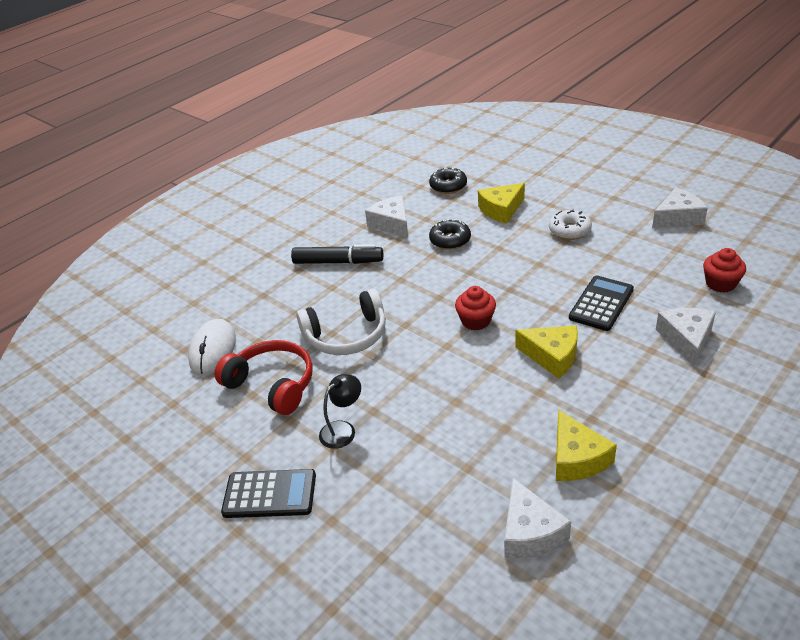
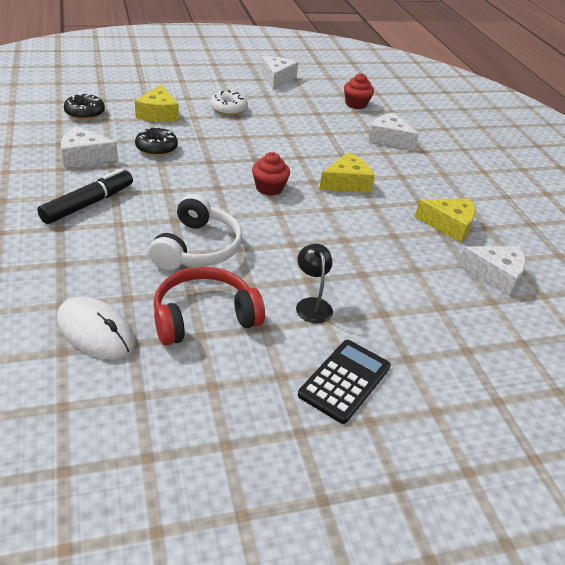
camera: 65 degrees left, 0 degrees up
black calculator [569,276,634,331] -> none

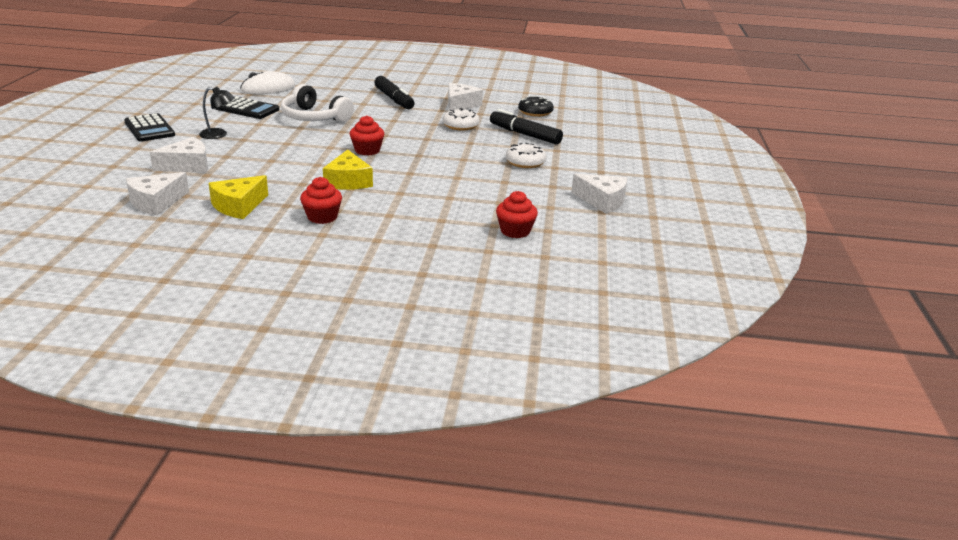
camera: 115 degrees right, 10 degrees down
yellow cheese [135,84,179,122] -> black marker [490,109,563,144]
black donut [135,127,178,156] -> white donut [443,108,480,131]
red headphones [154,266,265,346] -> black calculator [215,97,279,119]
white cheese [369,112,419,150] -> white cheese moved to [150,137,208,172]
none -> red cupcake [300,177,342,224]

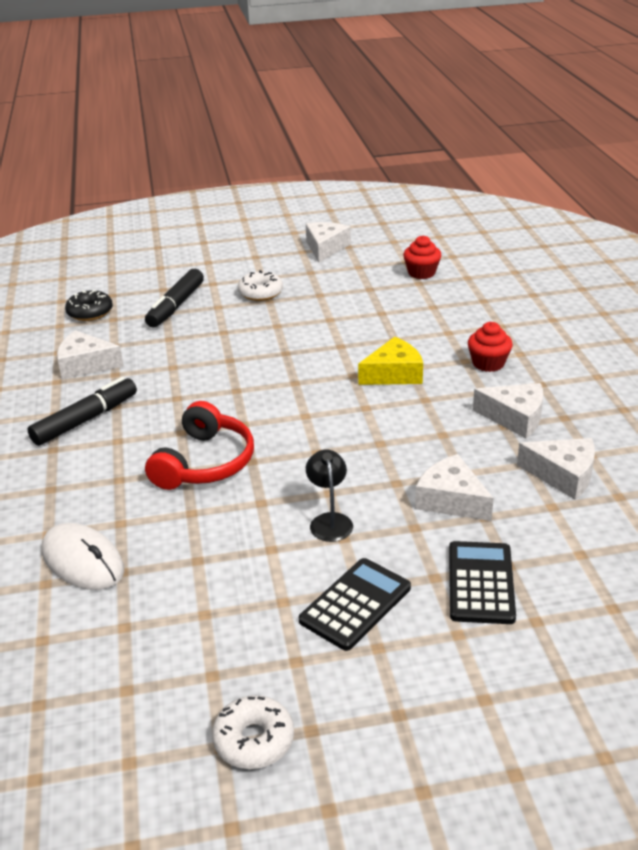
camera: 105 degrees left, 5 degrees up
yellow cheese [209,175,268,219] -> white cheese [473,383,543,438]
black calculator [215,97,279,119] -> black calculator moved to [449,541,516,624]
white headphones [281,84,354,122] -> red headphones [145,401,254,490]
red cupcake [350,115,384,156] -> none
white donut [443,108,480,131] -> white donut moved to [212,695,294,769]

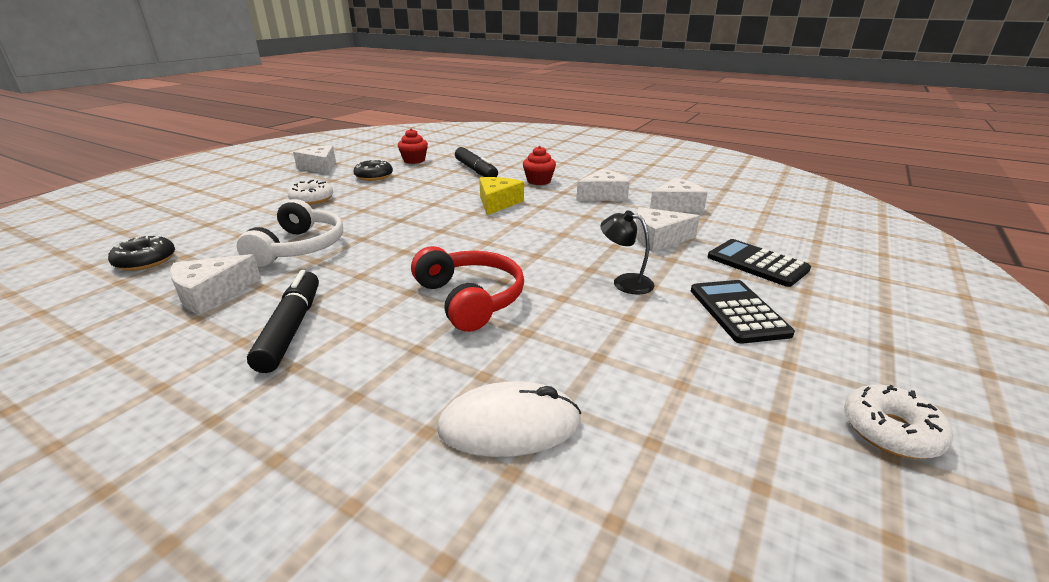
camera: 50 degrees left, 5 degrees down
black marker [145,269,204,328] -> black marker moved to [455,147,498,177]
none -> white headphones [237,199,343,267]
none -> black donut [353,159,393,181]

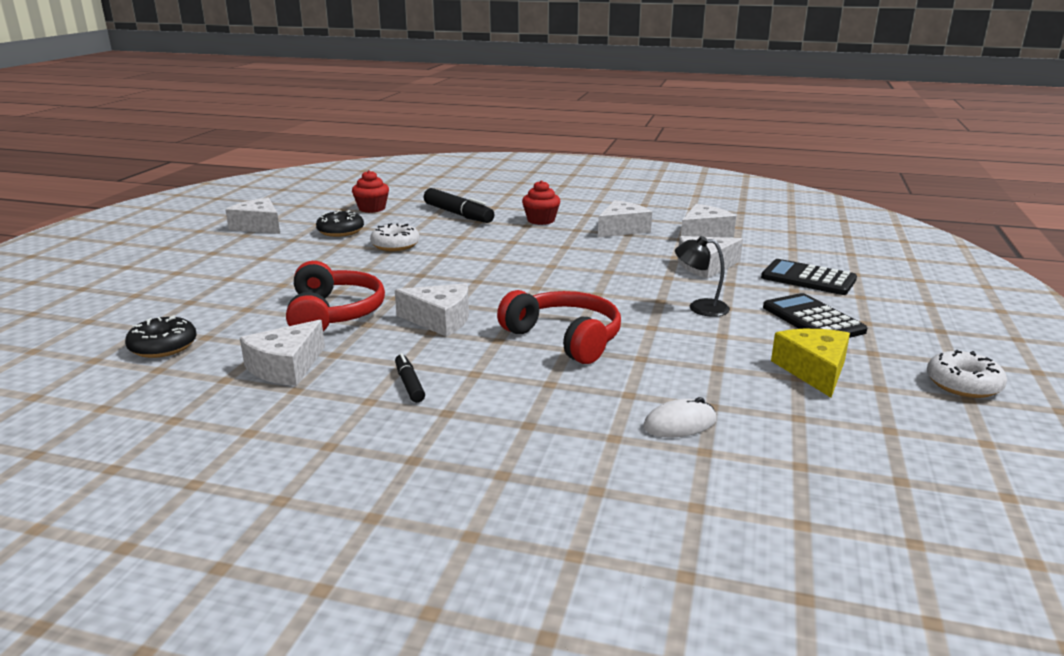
camera: 15 degrees left, 5 degrees down
white headphones [237,199,343,267] -> red headphones [286,261,385,331]
black marker [247,270,319,373] -> black marker [395,353,425,403], size x0.53
white donut [288,180,333,205] -> white donut moved to [370,223,420,251]
white mouse [437,381,581,457] -> white mouse [643,397,716,437], size x0.63
yellow cheese [479,177,524,215] -> yellow cheese moved to [771,329,850,397]
none -> white cheese [395,283,469,337]

